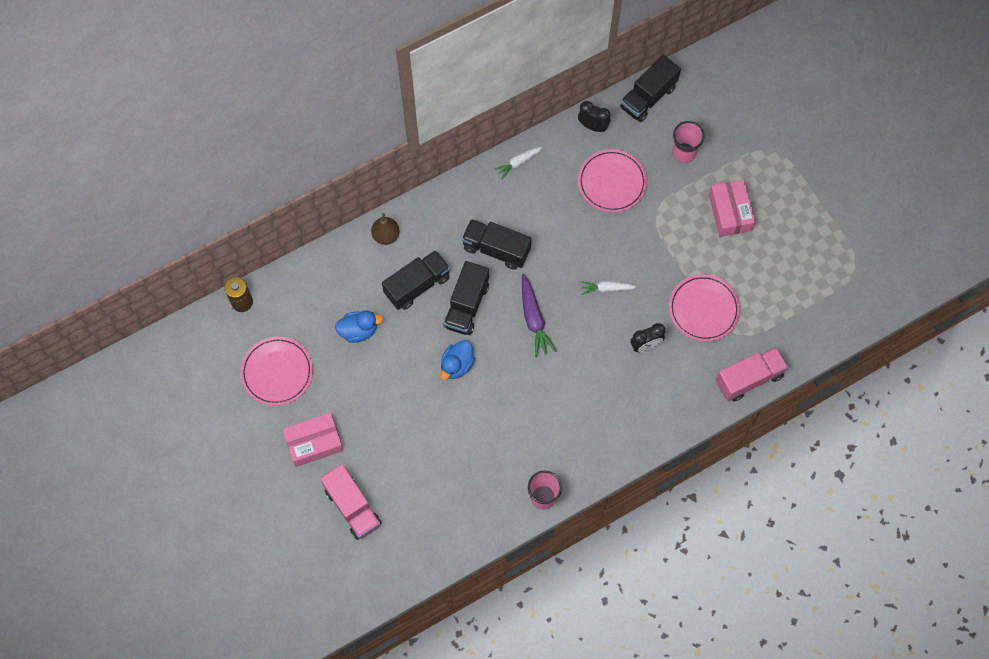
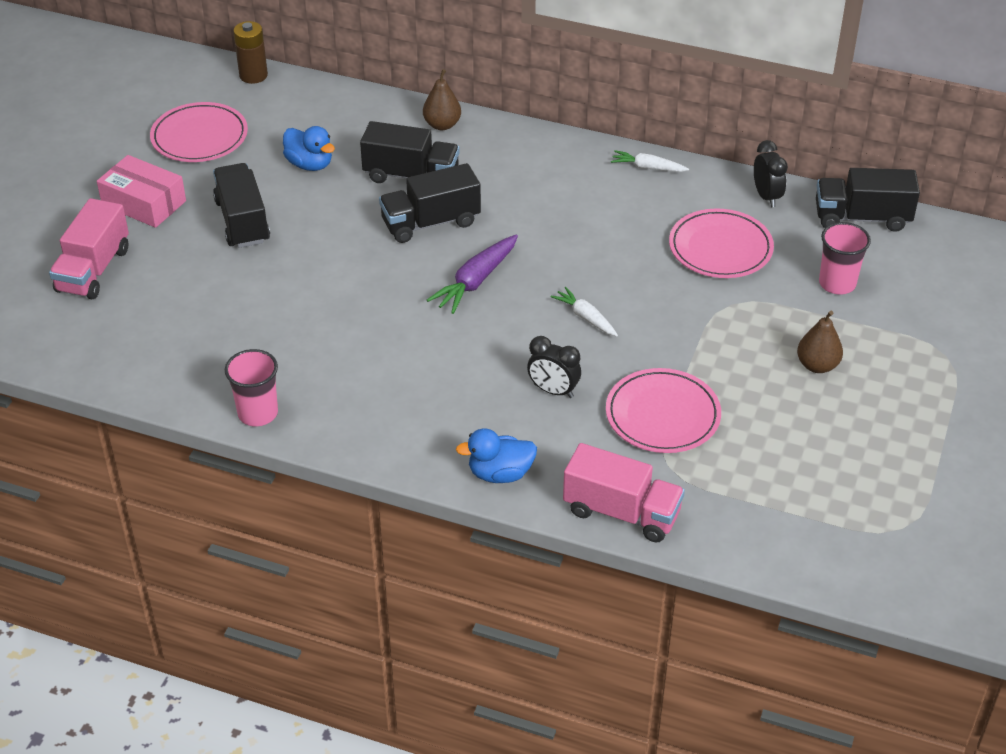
camera: 50 degrees right, 25 degrees down
blue duck [440,340,475,380] -> blue duck moved to [456,429,537,483]
black truck [462,219,532,270] -> black truck moved to [213,163,270,248]
pink box [708,180,756,237] -> brown pear [797,311,843,373]

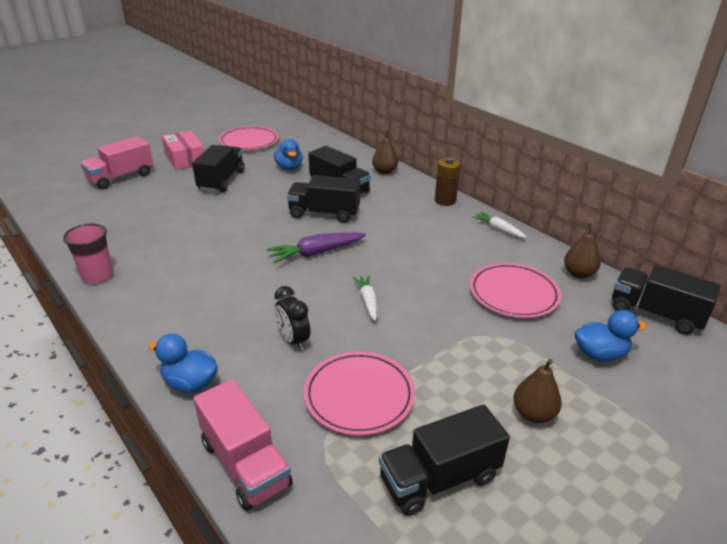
camera: 30 degrees right, 10 degrees down
brown battery [233,21,268,84] -> brown battery moved to [435,157,461,206]
black clock [754,140,788,207] -> brown pear [564,222,601,278]
pink cup [819,222,871,295] -> blue duck [575,310,647,361]
none -> black truck [379,404,510,516]

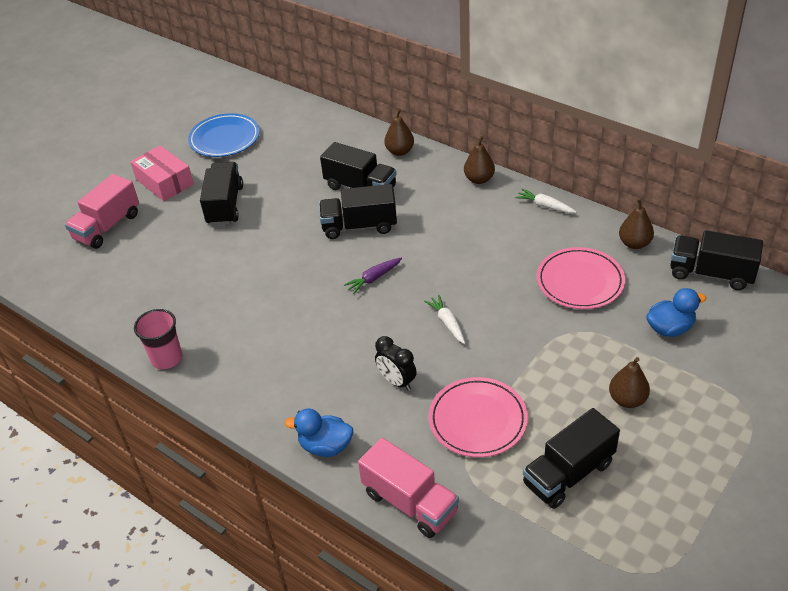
camera: 10 degrees left, 10 degrees up
pink plate [218,126,279,150] -> blue plate [188,113,260,157]
purple carrot [267,232,366,263] -> purple carrot [344,257,402,294], size x0.64
blue duck [274,139,303,170] -> none
brown battery [435,157,461,206] -> brown pear [464,136,495,184]

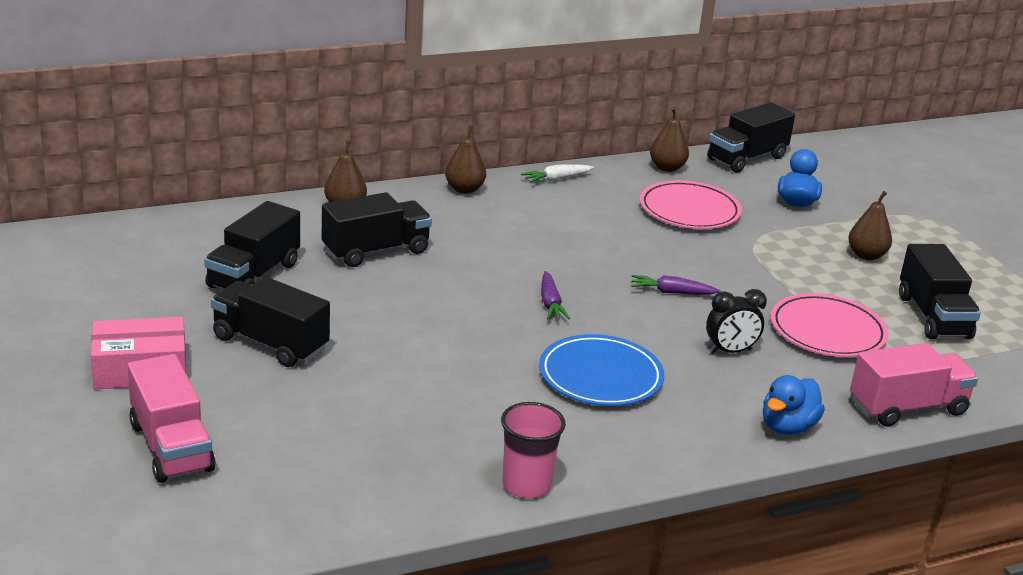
camera: 65 degrees left, 15 degrees down
blue plate [188,113,260,157] -> blue plate moved to [539,334,664,406]
black truck [319,184,397,239] -> black truck moved to [204,201,300,290]
white carrot [424,295,465,344] -> purple carrot [631,275,721,295]

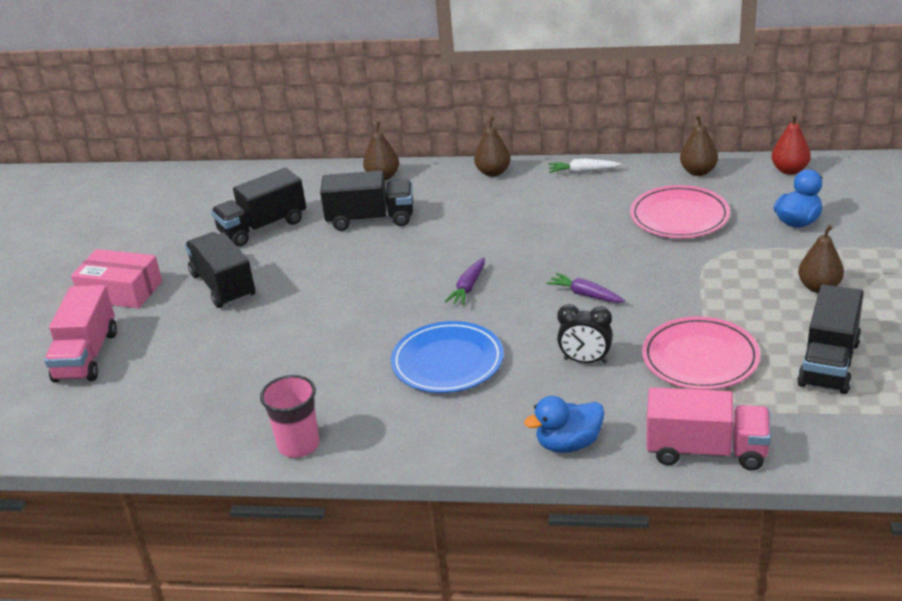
camera: 35 degrees right, 5 degrees up
black truck [707,102,795,173] -> red pear [771,114,811,175]

